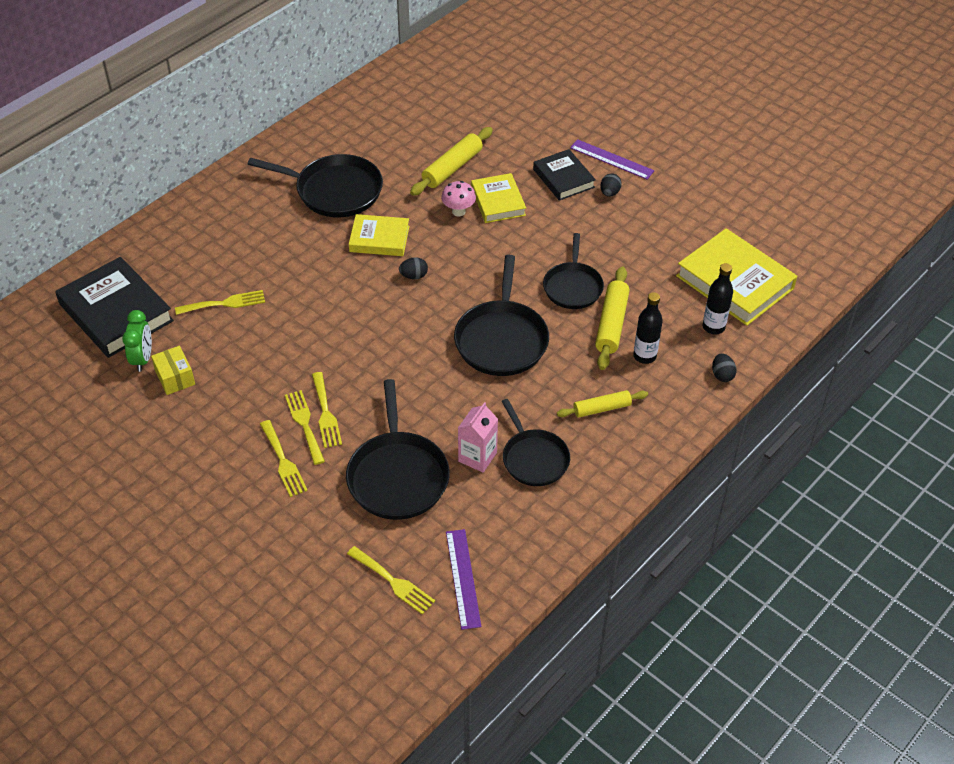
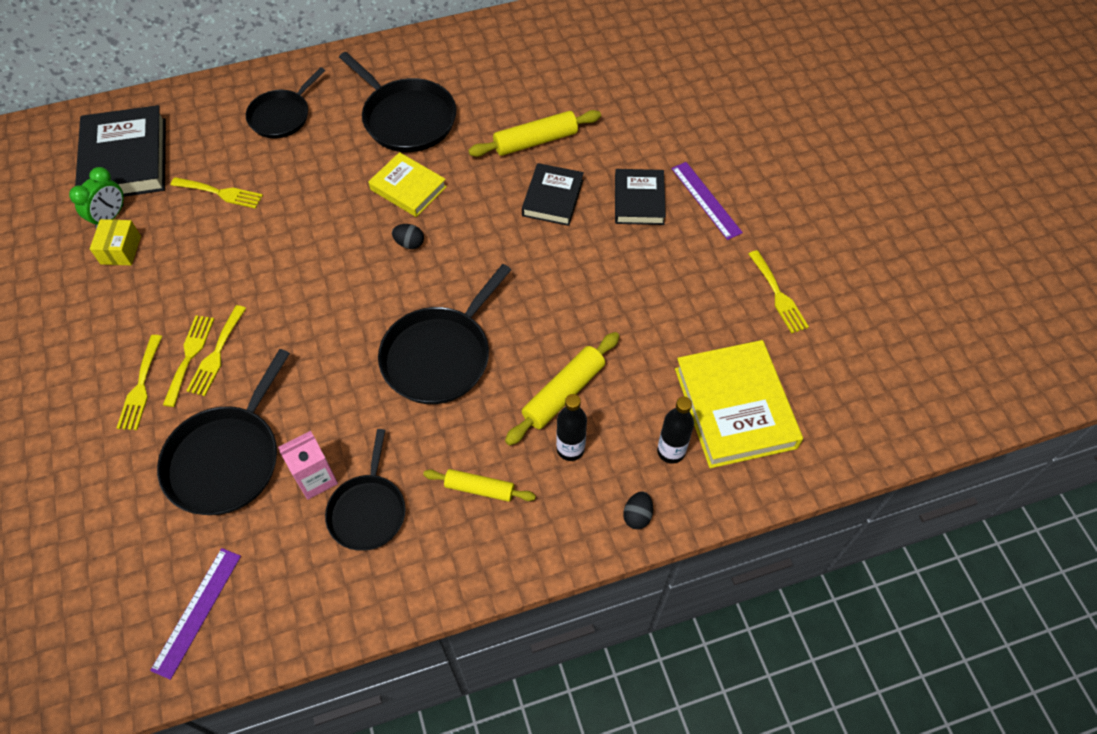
camera: 30 degrees right, 10 degrees up
yellow fork [347,546,435,615] -> yellow fork moved to [749,250,809,334]
pink mushroom [441,181,476,217] -> none
yellow book [471,173,526,223] -> black book [522,163,584,226]
black pan [543,233,604,309] -> black pan moved to [246,67,325,138]
black egg [600,173,621,197] -> none

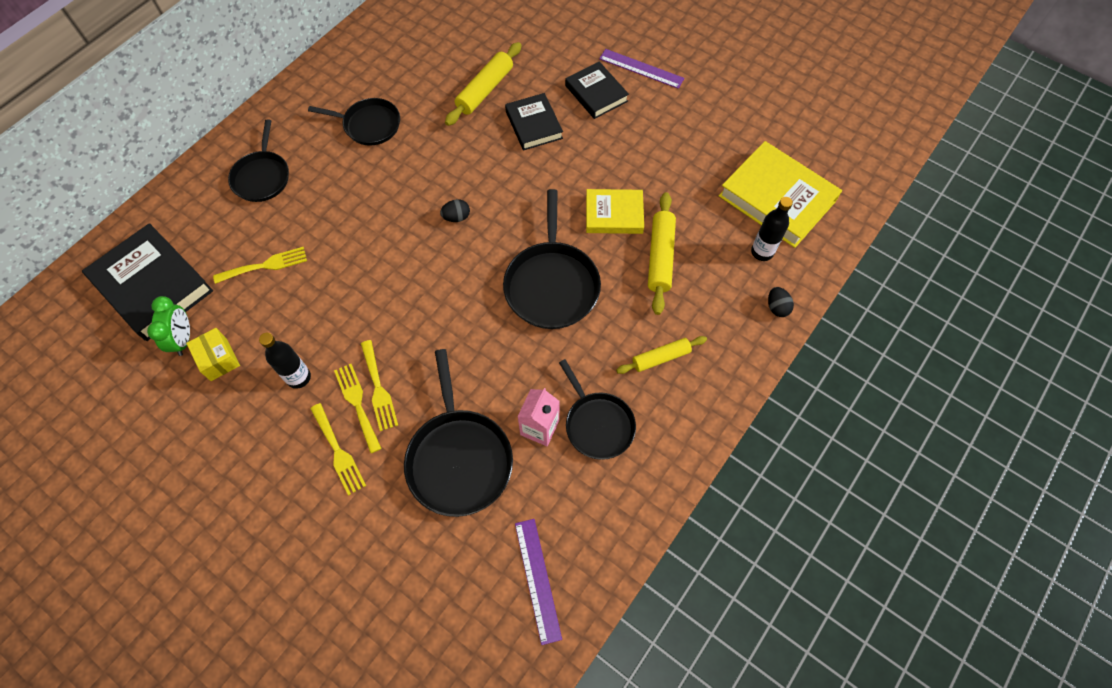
camera: 35 degrees left, 5 degrees up
black pan [339,52,456,152] -> black pan [308,98,400,146], size x0.66
yellow book [368,152,447,217] -> yellow book moved to [586,189,644,234]
black bottle [556,394,587,461] -> black bottle moved to [259,333,311,389]
yellow fork [749,250,809,334] -> none

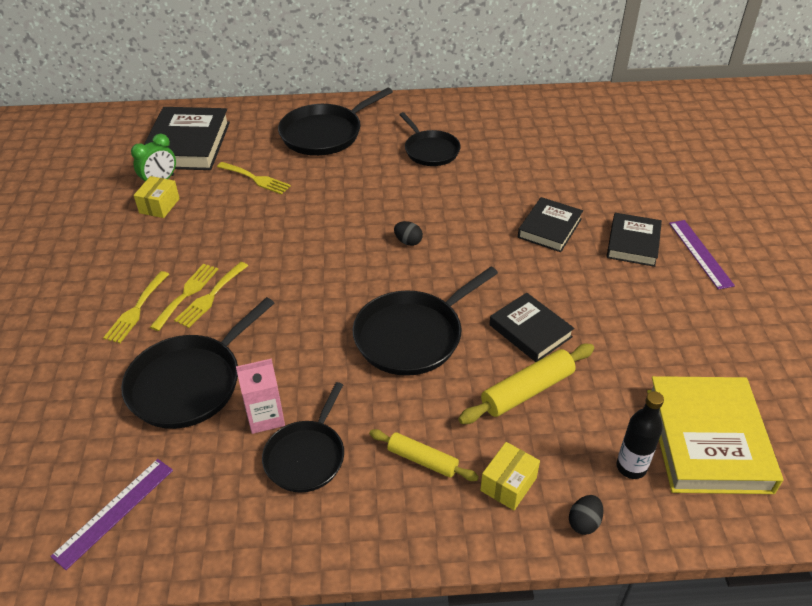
camera: 50 degrees right, 20 degrees down
black pan [228,119,289,202] -> black pan [278,88,393,156], size x1.51
black bottle [259,333,311,389] -> none
yellow rolling pin [445,42,522,126] -> none
yellow book [586,189,644,234] -> black book [489,293,574,362]
none -> yellow box [480,442,540,510]

